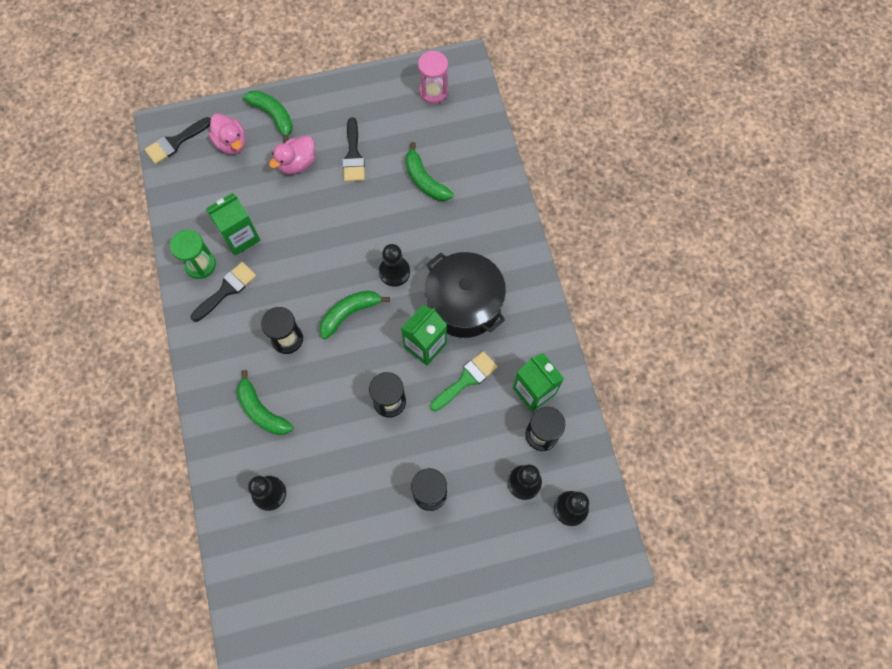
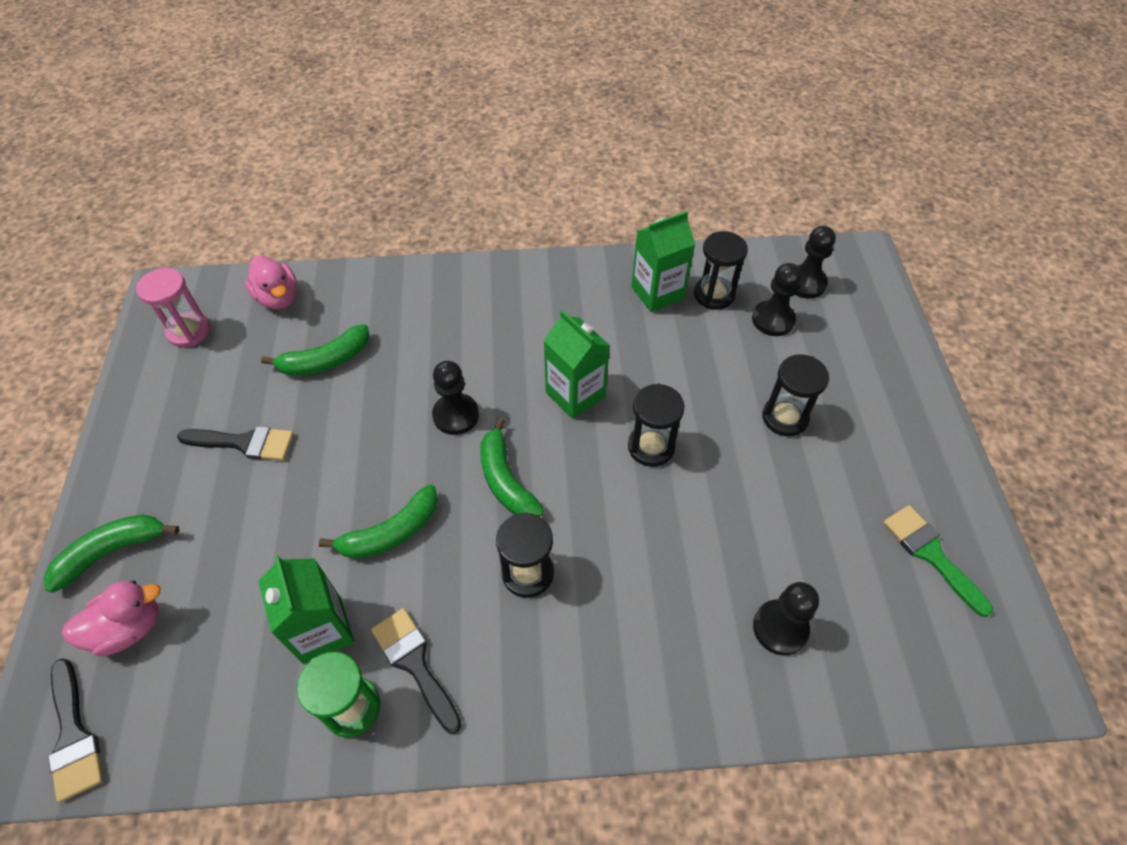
camera: 80 degrees left, 15 degrees down
green banana [237,370,293,435] -> green banana moved to [319,484,438,559]
pink duck [269,136,315,174] -> pink duck moved to [245,255,297,309]
black pot [425,252,506,338] -> none
green brush [430,351,498,412] -> green brush moved to [883,505,993,617]

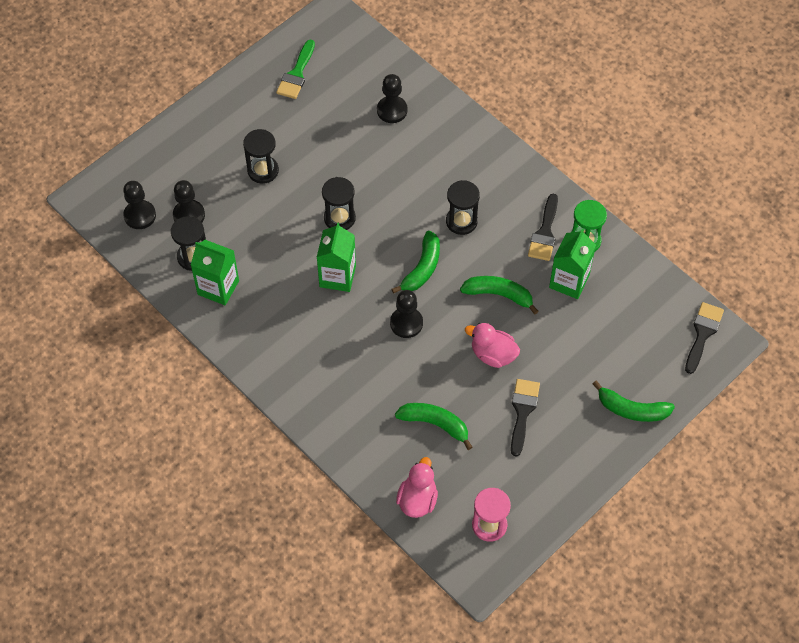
camera: 130 degrees left, 5 degrees up
pink duck [62,581,161,656] -> pink duck moved to [465,323,520,368]
black brush [177,426,294,461] -> black brush turned 45 degrees clockwise [511,379,540,457]

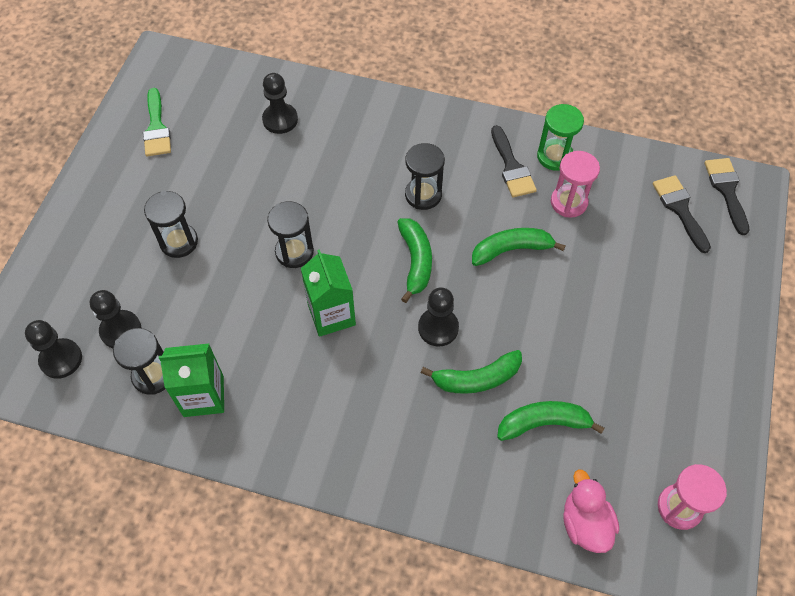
camera: 30 degrees left, 0 degrees up
pink duck [465,323,520,368] -> none
black brush [511,379,540,457] -> black brush moved to [652,175,711,253]
green carton [549,229,596,299] -> pink hourglass [551,151,600,218]
green banana [593,381,675,422] -> green banana moved to [421,350,522,394]

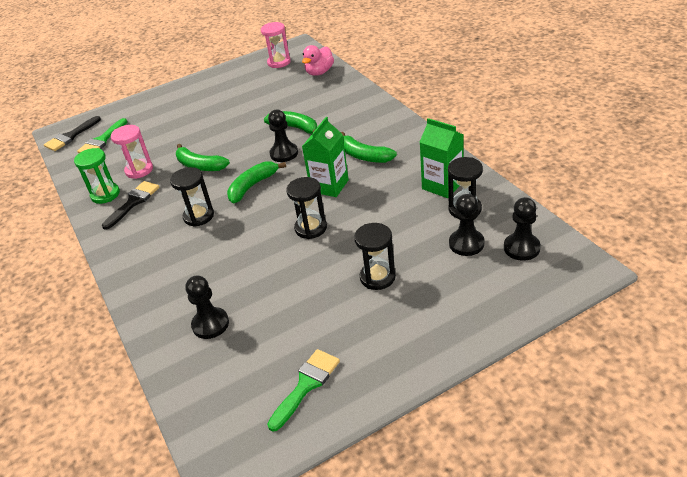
camera: 130 degrees left, 20 degrees down
green banana [497,401,604,441] -> green banana moved to [341,132,397,163]
black brush [652,175,711,253] -> green brush [77,118,127,153]

